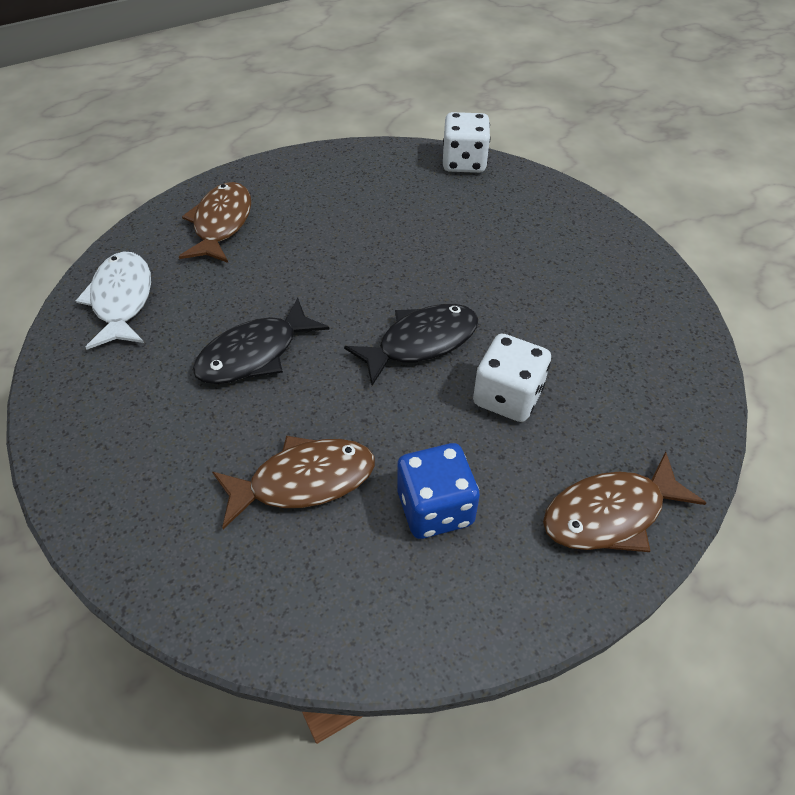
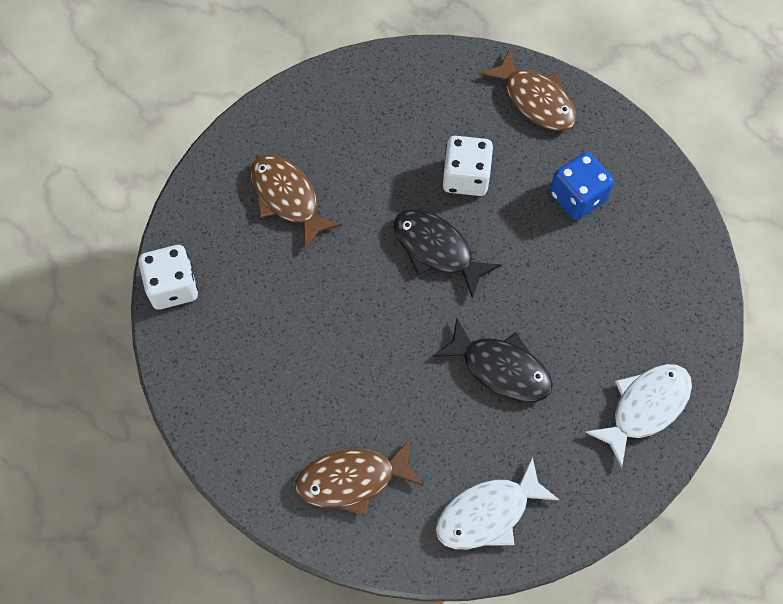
camera: 110 degrees left, 15 degrees up
brown fish [212,436,375,529] -> brown fish moved to [250,155,342,250]
none -> white fish [585,364,692,468]

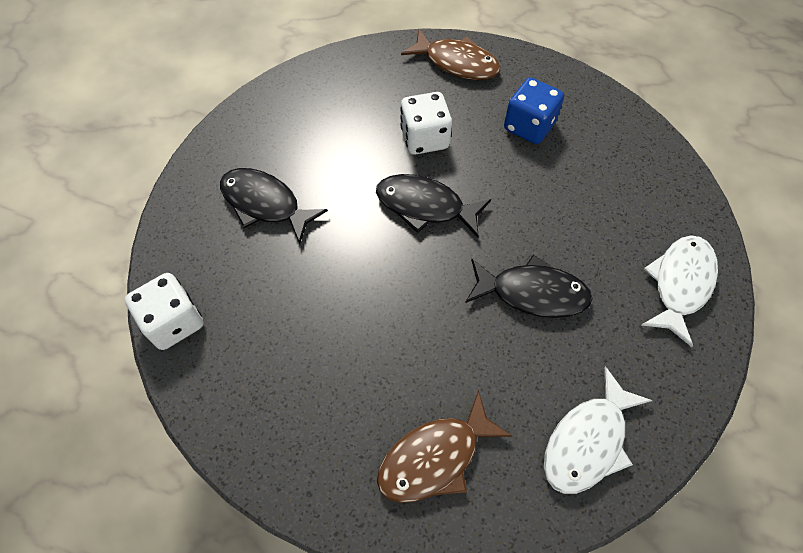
camera: 20 degrees left, 5 degrees down
brown fish [250,155,342,250] -> black fish [220,168,328,244]

